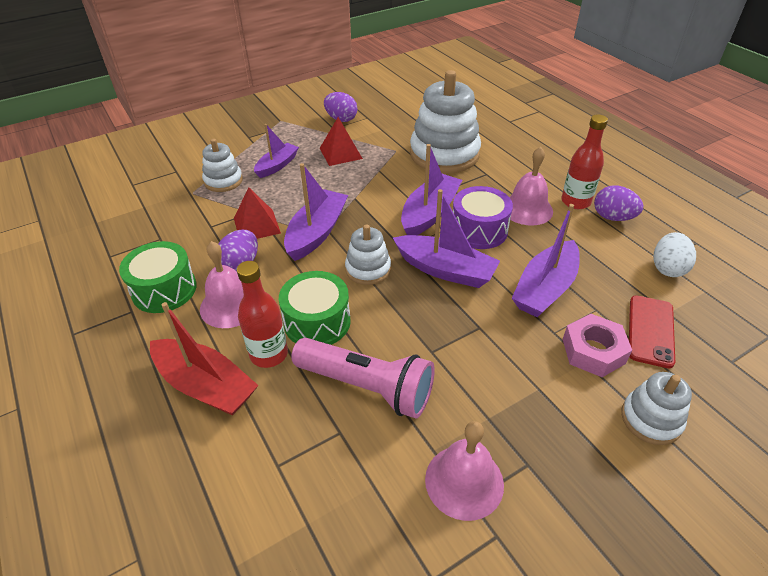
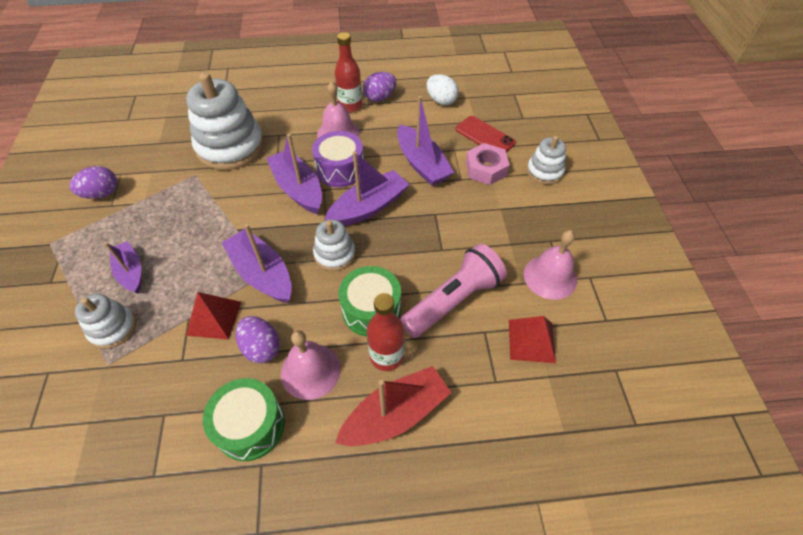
camera: 65 degrees left, 10 degrees up
red pyramid [320,117,363,166] -> red pyramid moved to [509,316,556,363]

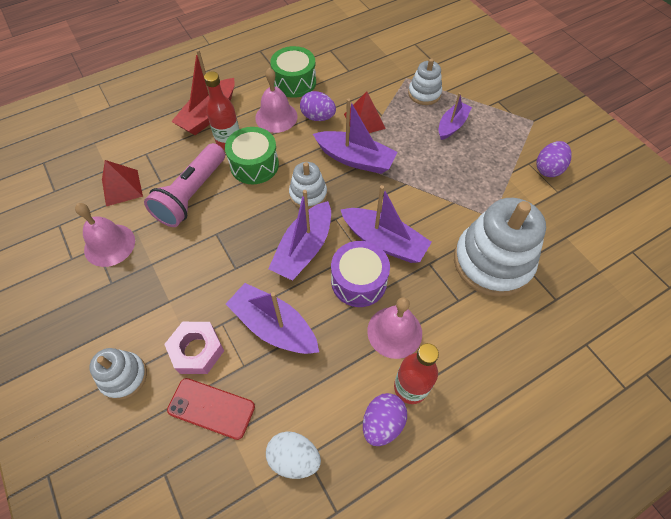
camera: 155 degrees right, 5 degrees up
purple boat [104,241,141,293] -> purple boat turned 90 degrees counterclockwise [439,92,472,140]

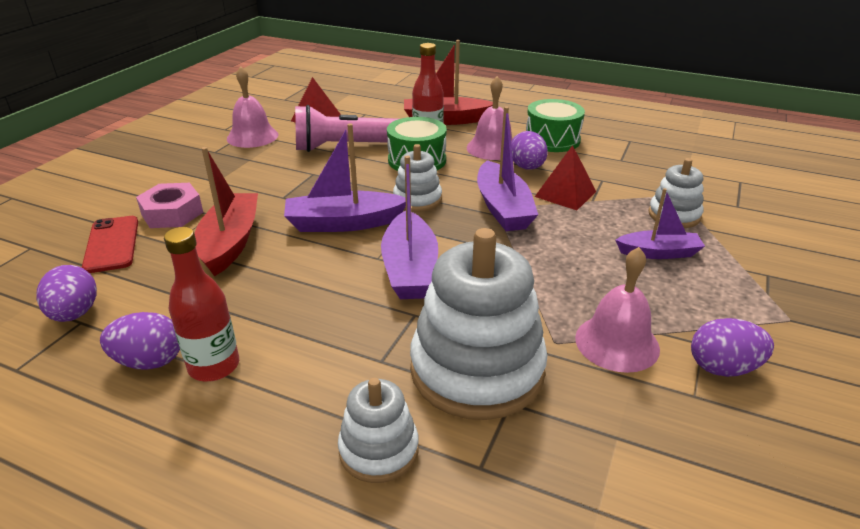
camera: 55 degrees right, 25 degrees down
white stacking toy [89,348,147,400] -> white stacking toy moved to [338,378,419,483]
purple boat [226,283,319,354] -> red boat [195,147,258,276]
white egg [266,431,321,479] -> purple egg [37,265,97,322]
purple drum [331,241,390,307] -> none
pink bell [367,297,422,359] -> pink bell moved to [575,247,660,373]

